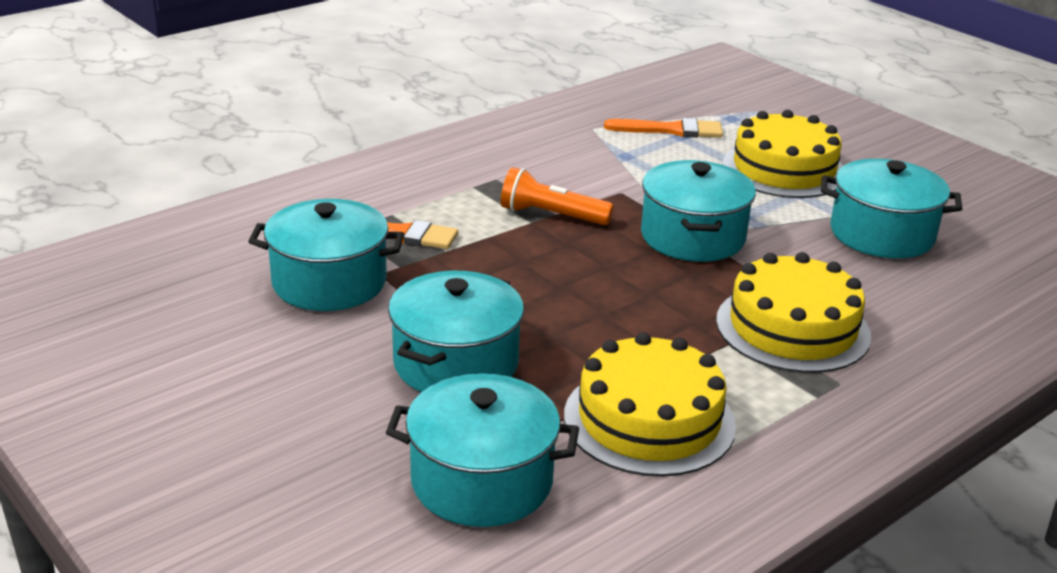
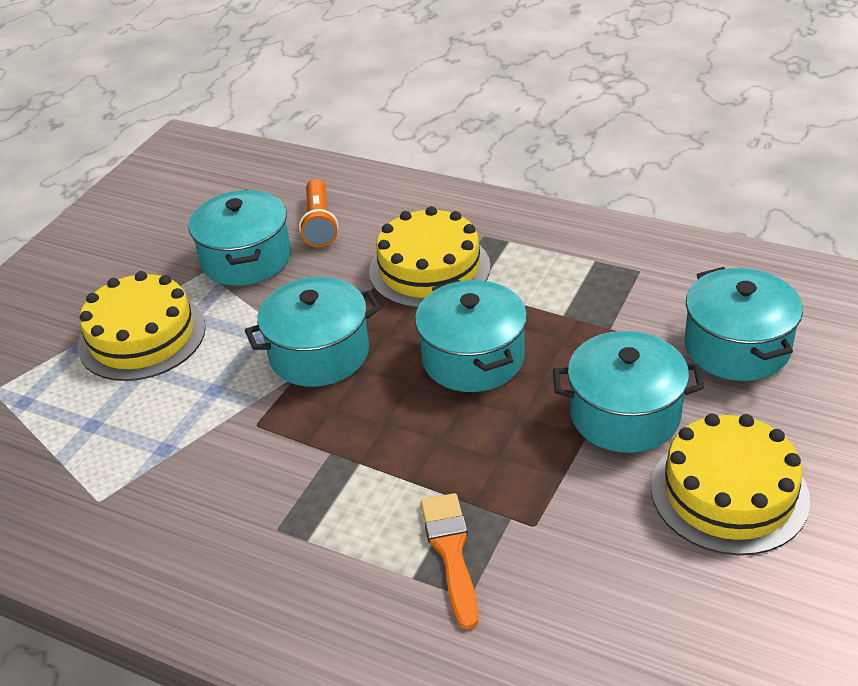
camera: 110 degrees left, 10 degrees up
turquoise pot [248,199,404,311] -> turquoise pot moved to [415,280,527,392]
orange flashlight [501,167,614,225] -> orange flashlight moved to [299,179,338,247]
yellow cake [564,332,736,477] -> yellow cake moved to [651,414,810,555]
orange brush [604,118,723,138] -> none

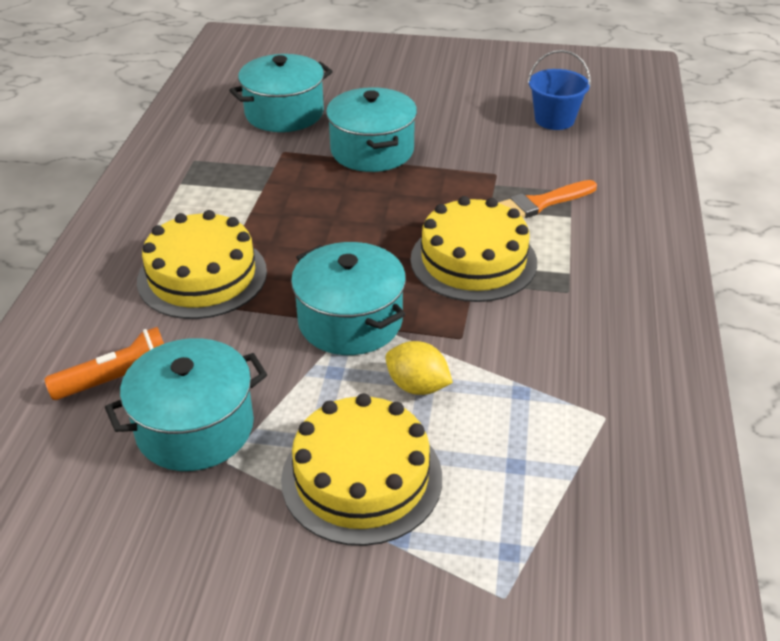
camera: 110 degrees left, 0 degrees up
turquoise pot [415,280,527,392] -> none
yellow cake [651,414,810,555] -> yellow cake moved to [410,196,537,302]
none -> yellow lemon [385,341,453,395]
none -> blue bucket [528,50,591,130]

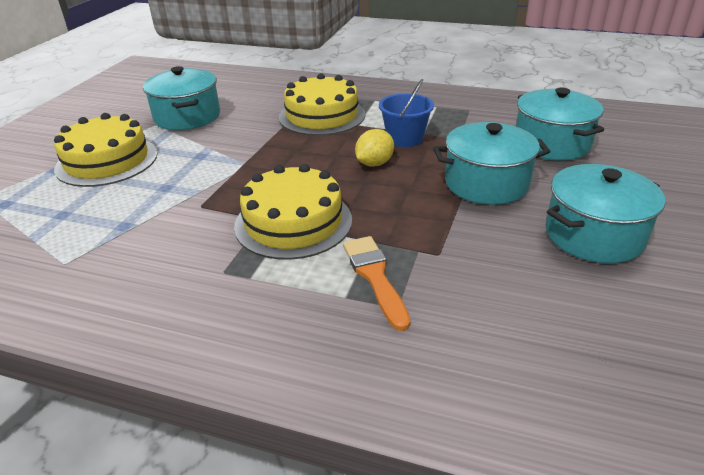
camera: 100 degrees right, 5 degrees down
orange flashlight [45,327,164,400] -> none
turquoise pot [291,242,406,355] -> turquoise pot moved to [545,164,665,263]
yellow lemon [385,341,453,395] -> yellow lemon moved to [355,129,394,167]
blue bucket [528,50,591,130] -> blue bucket moved to [379,79,434,147]

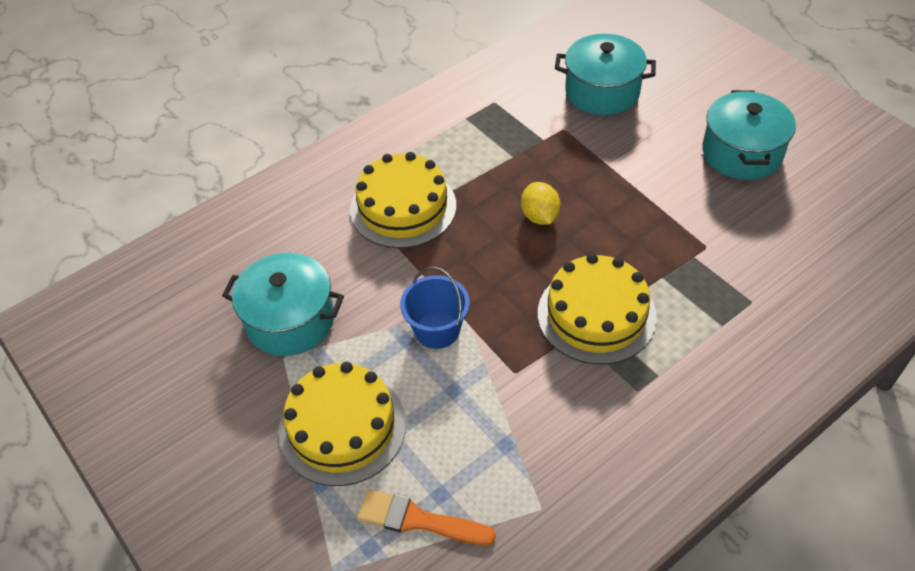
camera: 55 degrees left, 15 degrees up
orange brush [343,236,410,331] -> orange brush moved to [357,489,496,545]
blue bucket [379,79,434,147] -> blue bucket moved to [400,267,470,349]
turquoise pot [433,122,550,205] -> none

